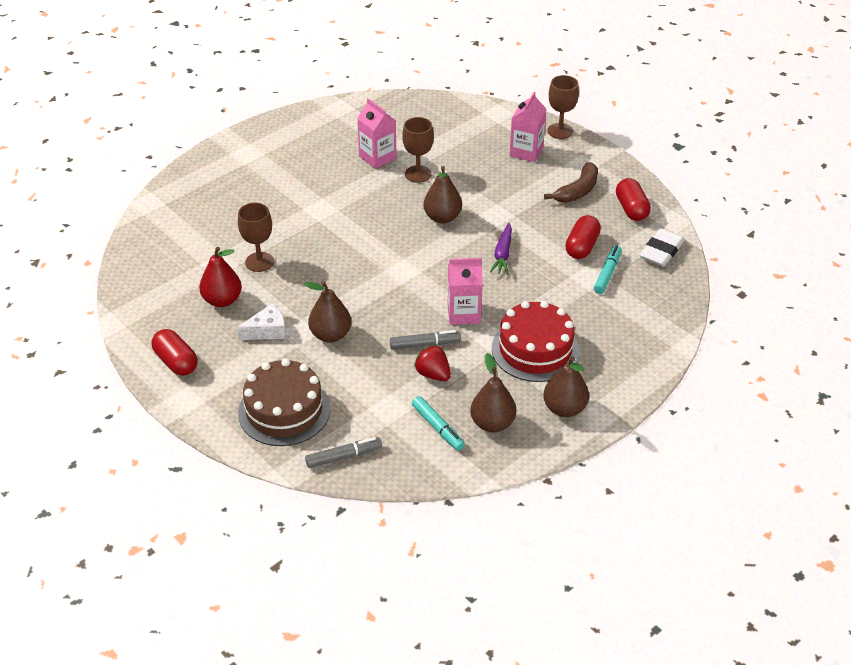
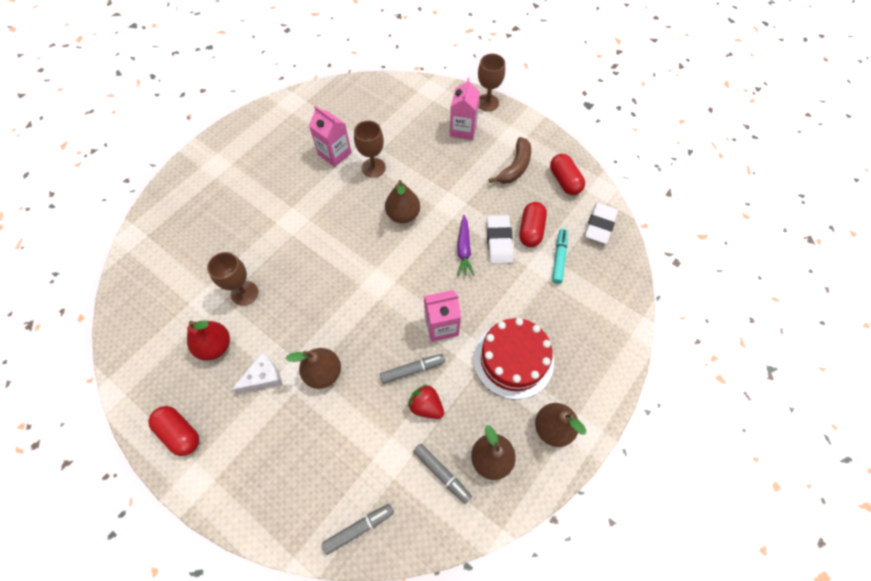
camera: 10 degrees left, 20 degrees up
brown cake [238,358,331,446] -> none
turquoise marker [412,396,465,451] -> grey marker [413,444,472,504]
none -> white eraser [487,215,513,264]

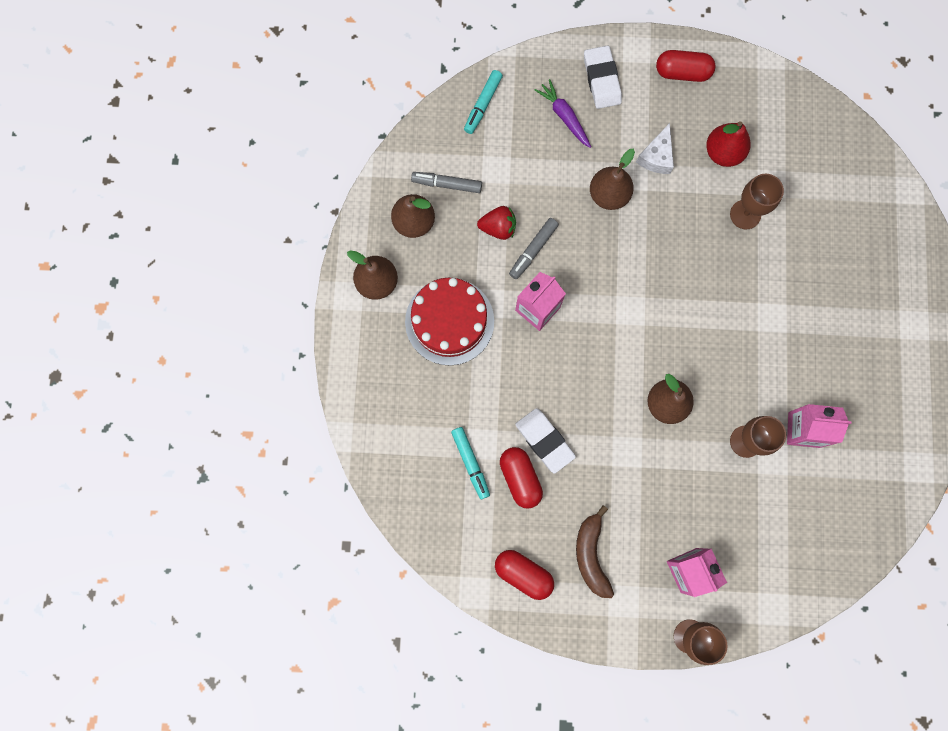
camera: 145 degrees right, 15 degrees up
grey marker [322,504,394,555] -> turquoise marker [464,70,503,134]
purple carrot [457,215,474,276] -> purple carrot moved to [535,79,591,148]
white eraser [585,203,618,244] -> white eraser moved to [584,45,622,109]

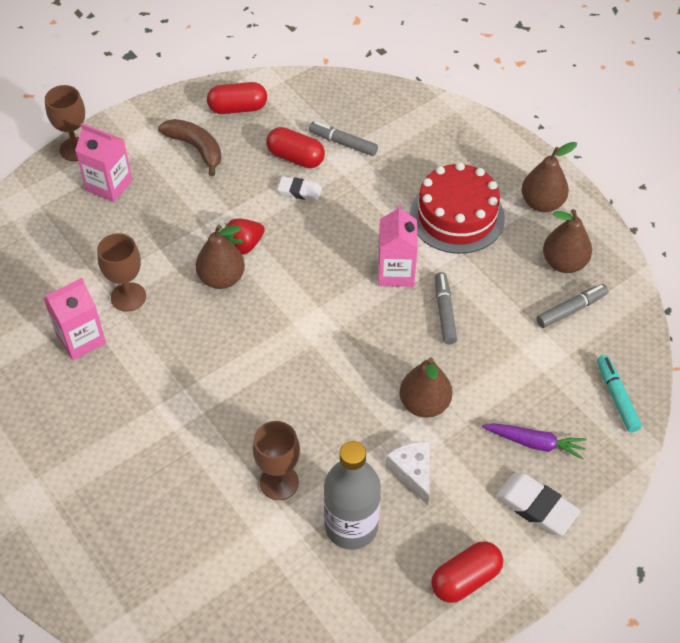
camera: 140 degrees right, 25 degrees down
turquoise marker [451,427,490,499] -> grey marker [309,121,378,156]
red strawberry [477,206,516,240] -> red strawberry moved to [224,218,265,255]
white eraser [515,408,576,474] -> white eraser [277,176,322,201], size x0.64
red pear [706,121,750,167] -> grey bottle [324,441,381,550]

